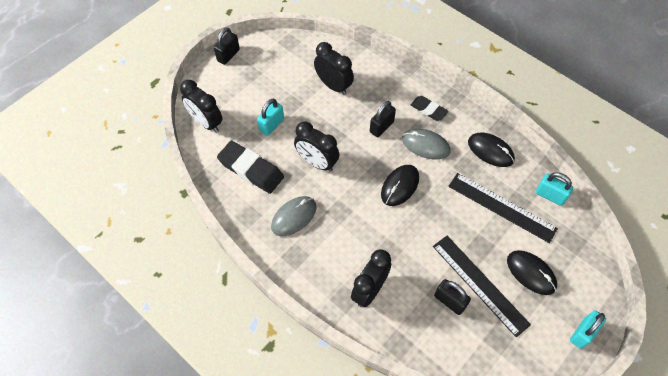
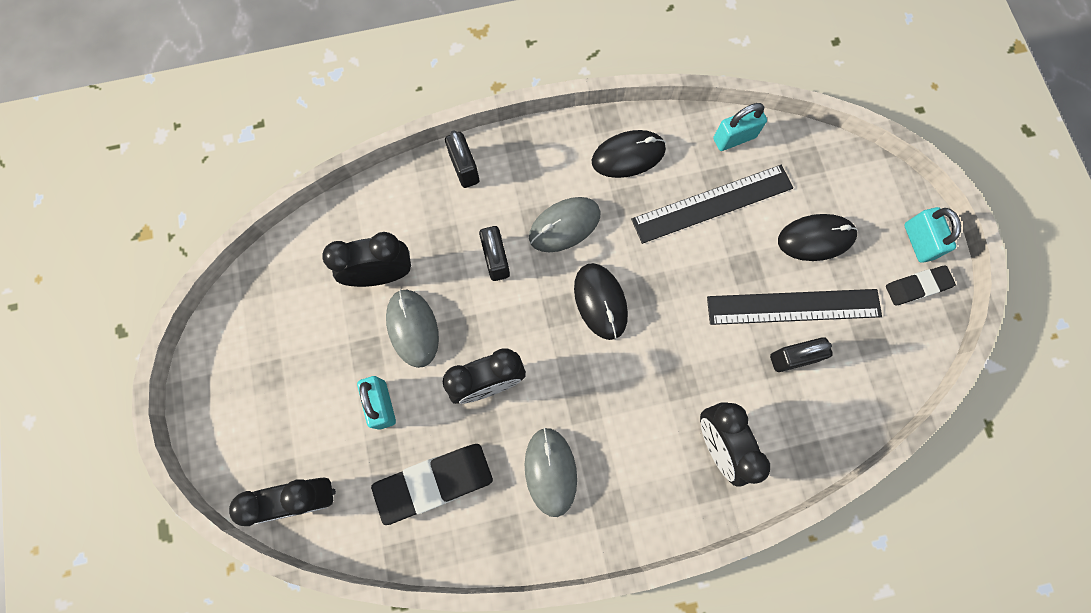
camera: 55 degrees left, 15 degrees up
black padlock [214,28,240,65] -> black padlock moved to [445,130,479,188]
black eraser [411,96,448,121] -> black eraser moved to [886,265,956,305]
none -> grey mouse [386,289,439,368]

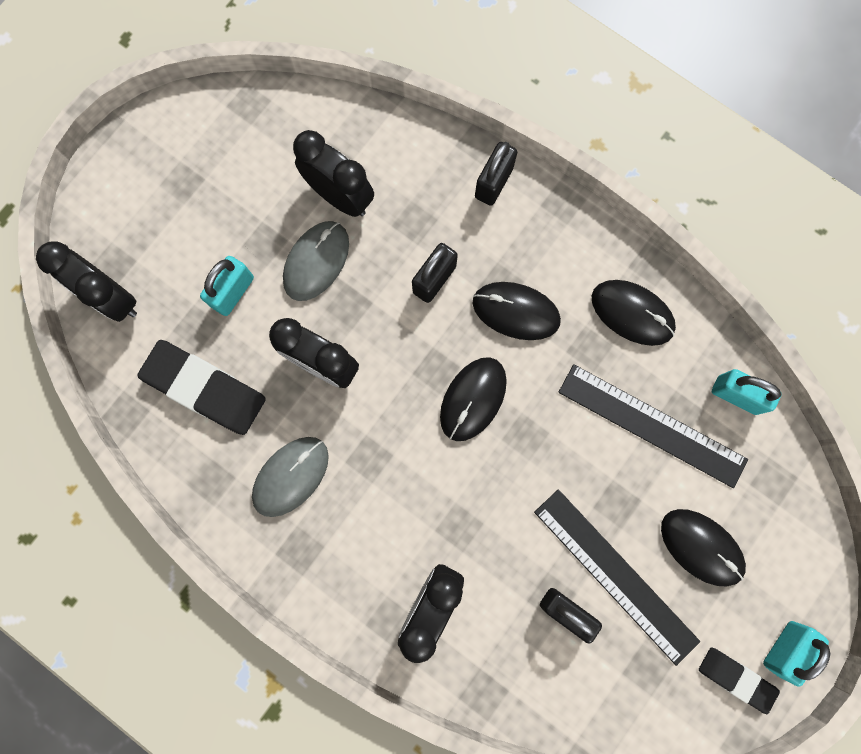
camera: 50 degrees right, 5 degrees up
grey mouse [529,197,601,252] -> black mouse [473,282,561,340]

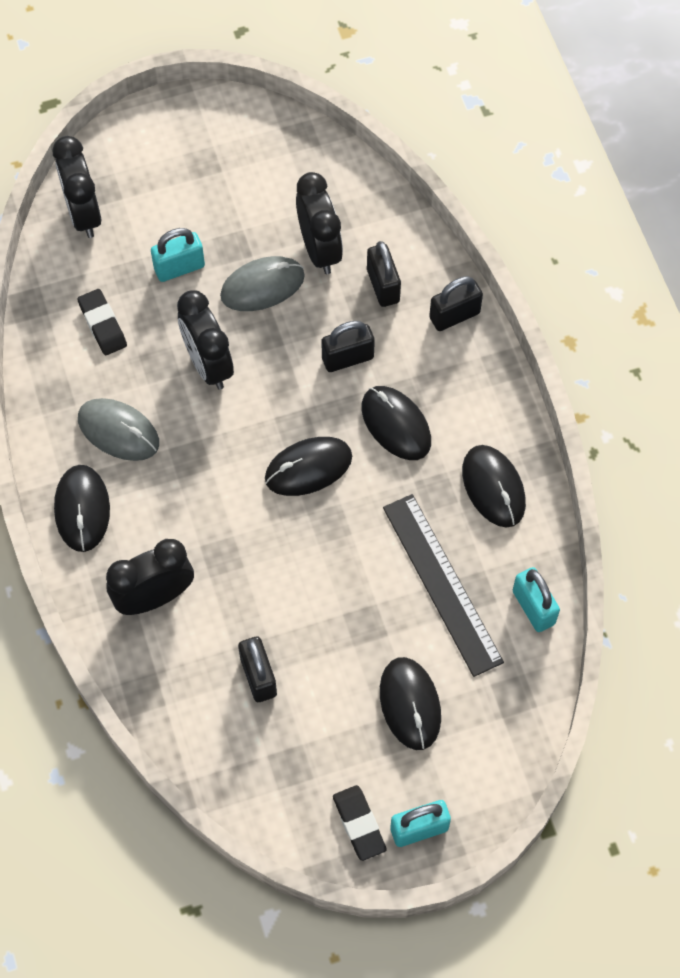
camera: 35 degrees right, 15 degrees down
black eraser [137,340,266,435] -> black eraser [77,289,127,355], size x0.59
grey mouse [252,437,329,517] -> grey mouse turned 45 degrees clockwise [78,398,159,461]
black ruler [534,489,700,666] -> none
none -> black mouse [54,465,110,552]
none -> black padlock [367,241,401,307]

